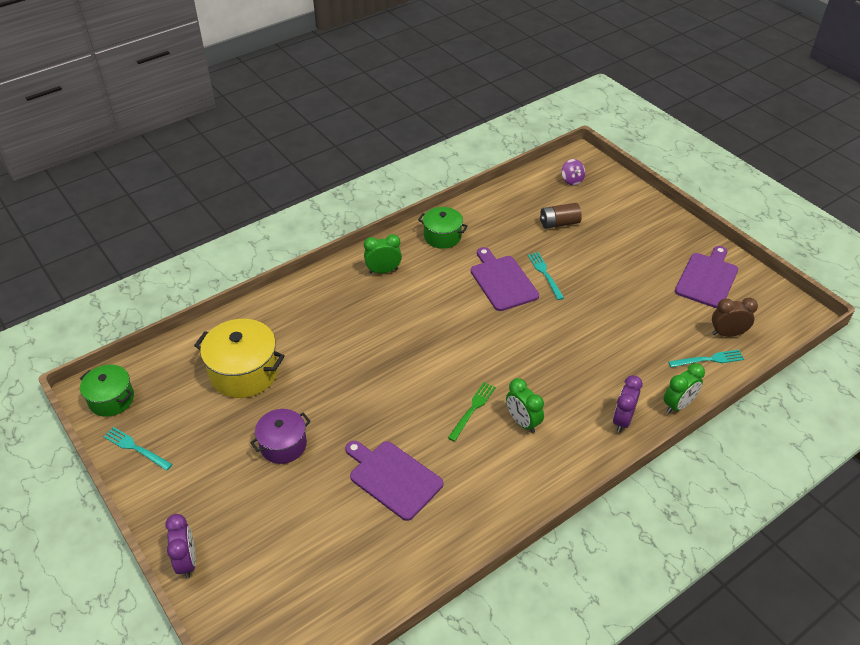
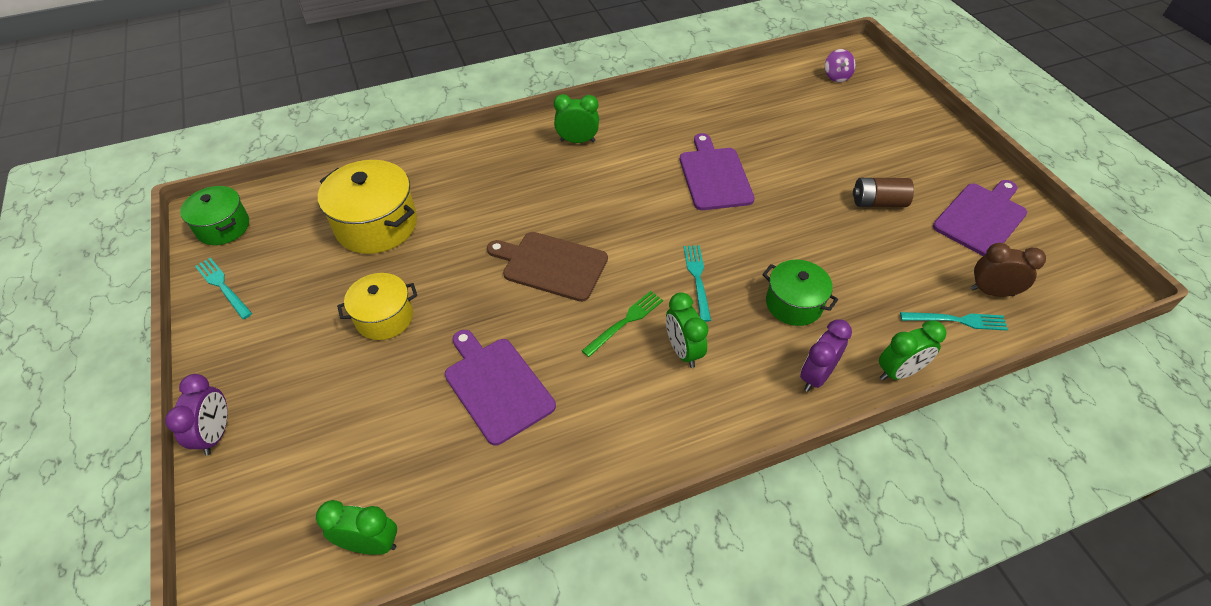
camera: 15 degrees right, 5 degrees up
purple pot [250,409,311,464] -> yellow pot [337,273,417,340]
green pot [418,207,468,249] -> green pot moved to [762,260,838,326]
turquoise fork [528,252,564,300] -> turquoise fork moved to [684,245,711,322]
brown battery [540,203,582,229] -> brown battery moved to [853,178,914,207]
none -> green clock [316,500,397,555]
none -> brown cutting board [487,232,608,302]

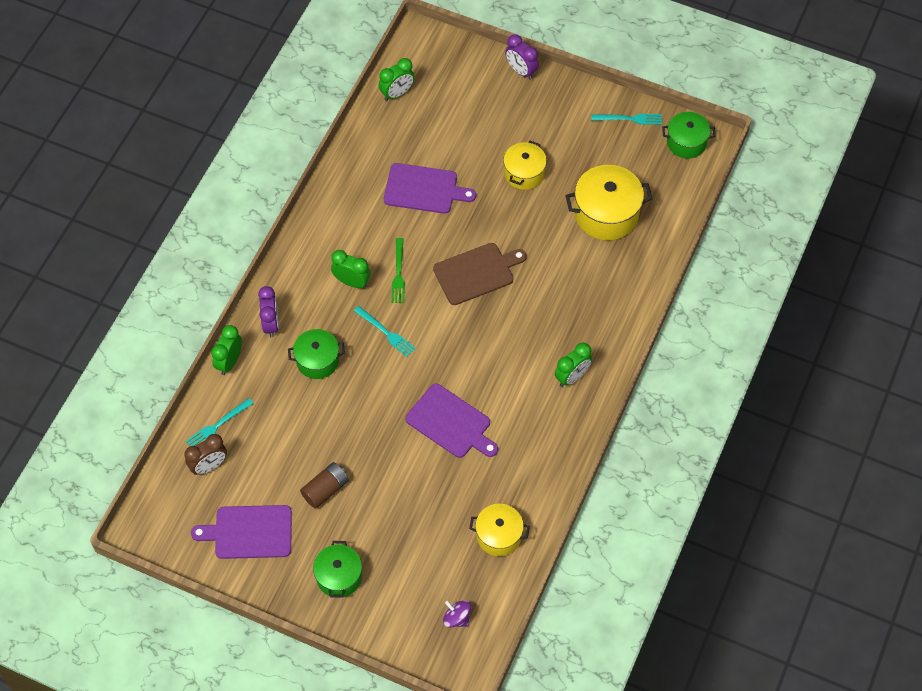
camera: 135 degrees right, 10 degrees up
purple cutting board [933,180,1027,256] -> purple cutting board turned 90 degrees clockwise [191,505,292,559]
none -> green pot [313,541,362,598]
none -> yellow pot [469,504,530,556]

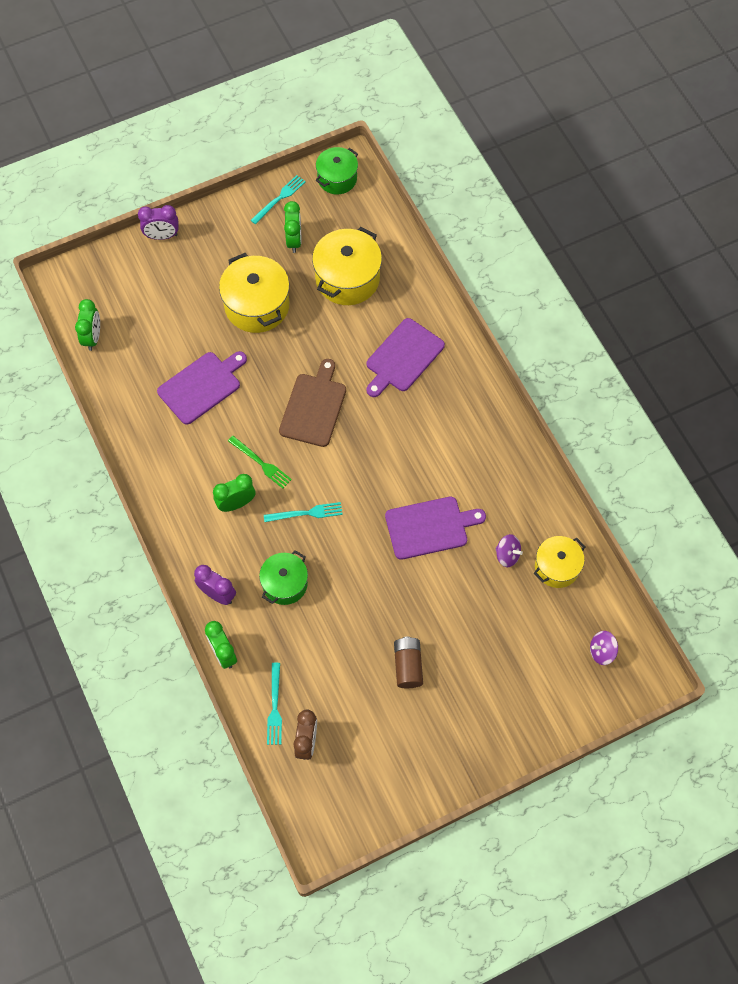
camera: 50 degrees left, 5 degrees up
purple cutting board [191,505,292,559] -> purple cutting board moved to [366,318,445,397]
green pot [313,541,362,598] -> none
yellow pot [503,141,547,190] -> yellow pot [219,253,290,333], size x1.57
green clock [555,343,592,387] -> green clock moved to [284,201,301,253]
none -> purple spinning top [495,534,523,567]

